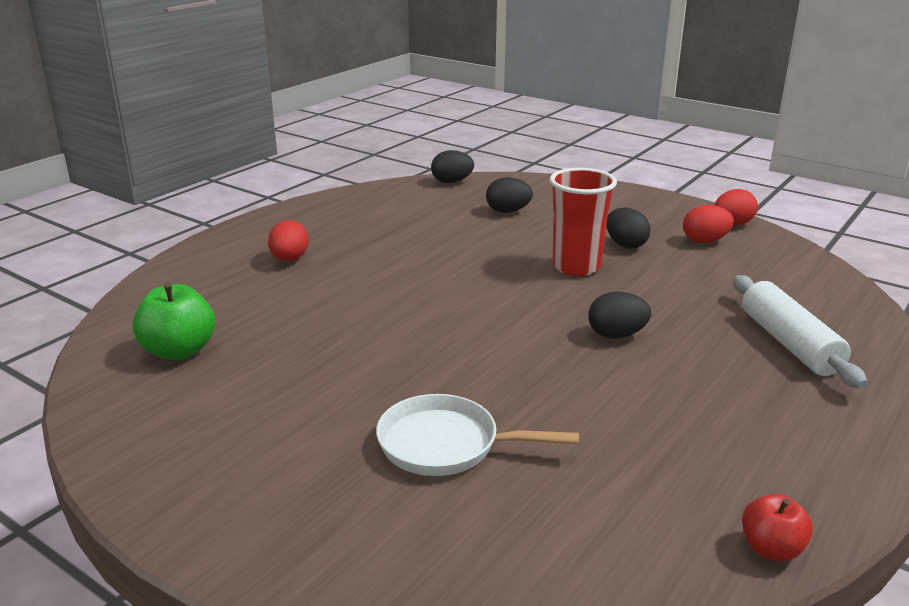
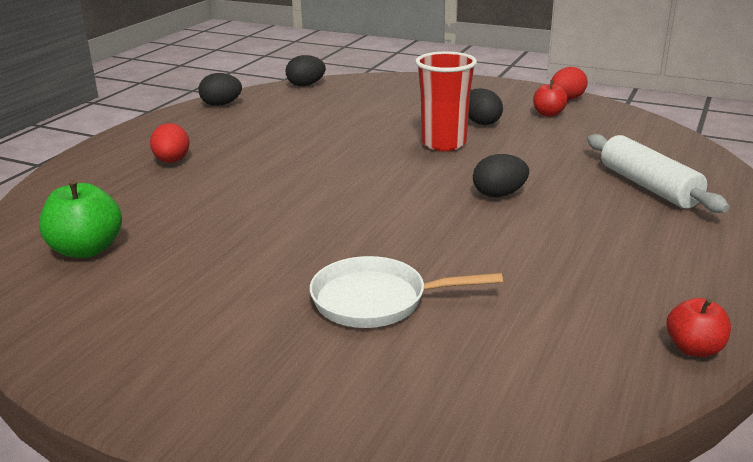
camera: 10 degrees left, 0 degrees up
black egg [486,177,533,213] -> black egg moved to [198,73,242,106]
red egg [683,205,734,243] -> red apple [533,80,568,117]

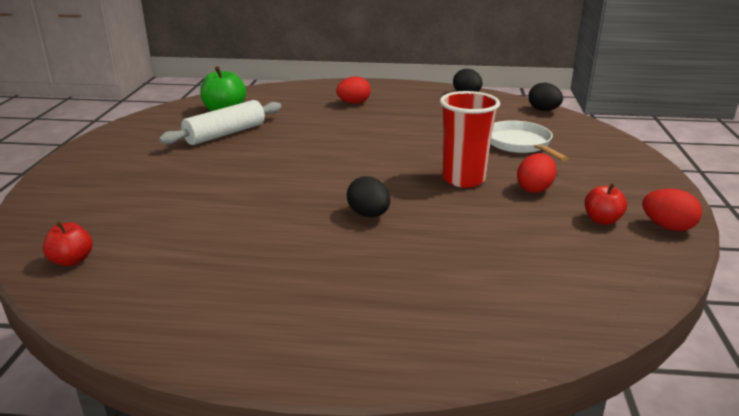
camera: 70 degrees right, 0 degrees up
white pan [310,256,503,328] -> white pan moved to [490,120,569,162]
black egg [468,88,503,125] -> red egg [517,153,556,193]
white rolling pin [587,134,729,213] -> white rolling pin moved to [159,100,282,145]
red apple [667,298,731,357] -> red apple moved to [43,221,93,266]

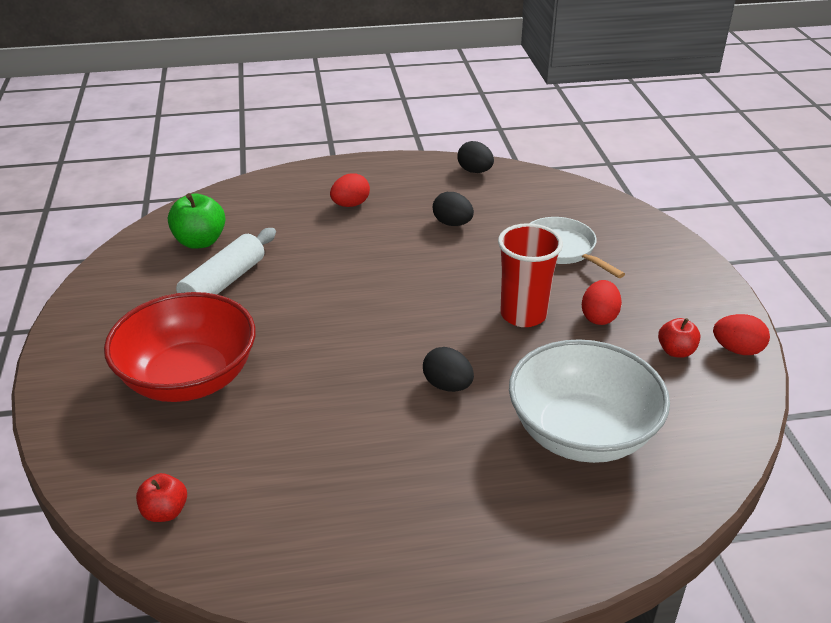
camera: 15 degrees left, 10 degrees up
black egg [528,83,563,111] -> black egg moved to [433,192,474,226]
none -> red bowl [104,292,256,402]
none -> white bowl [509,339,670,463]

